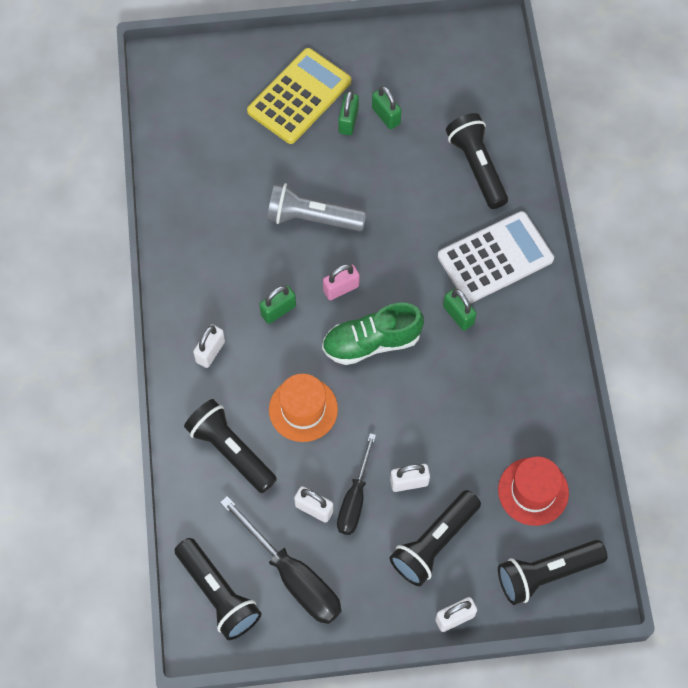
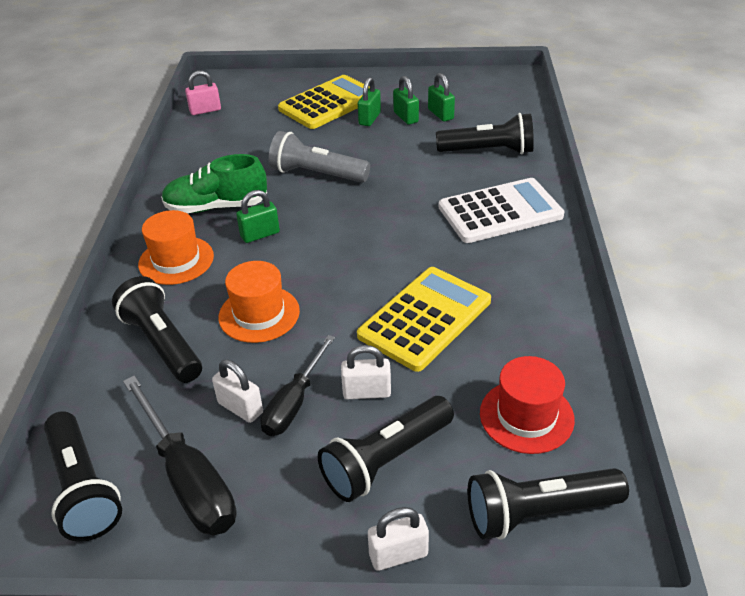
camera: 10 degrees right, 25 degrees down
white padlock [193,324,225,368] -> orange hat [138,210,214,285]
green shoe [322,303,424,365] -> green shoe moved to [161,154,267,213]
pink padlock [323,264,360,300] -> pink padlock moved to [185,71,221,115]
green padlock [443,288,477,331] -> green padlock moved to [428,73,455,122]
black flashlight [446,113,508,209] -> black flashlight turned 105 degrees clockwise [436,113,534,154]
none -> yellow calculator [357,267,491,372]

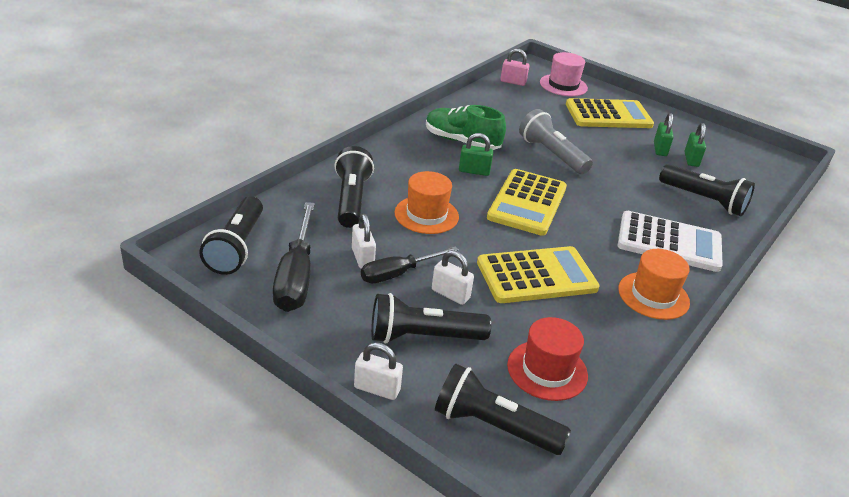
camera: 30 degrees right, 5 degrees down
orange hat [138,210,214,285] -> orange hat moved to [618,249,690,320]
green padlock [358,77,381,126] -> none
none -> yellow calculator [487,169,567,236]
none -> pink hat [540,52,588,96]

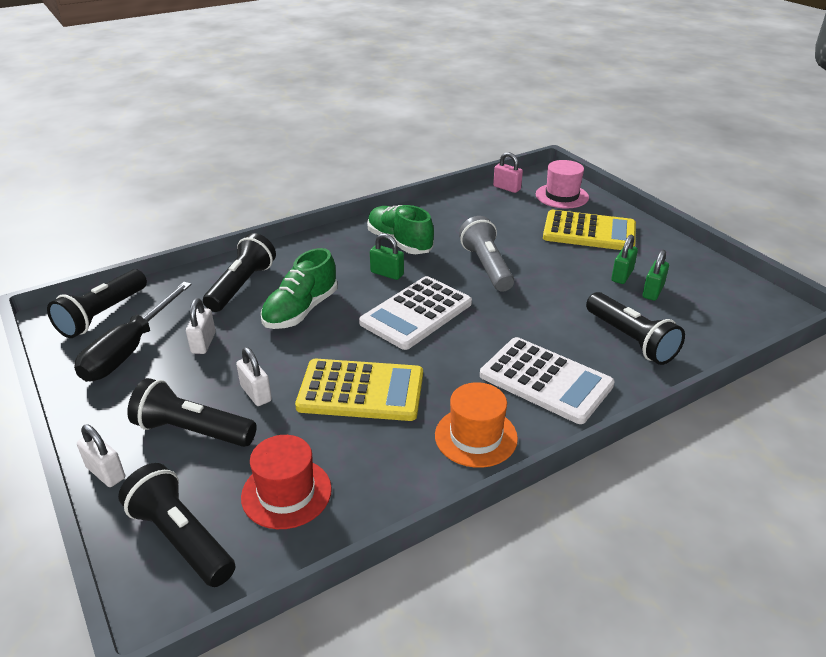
camera: 25 degrees right, 0 degrees up
black screwdriver [361,246,459,283] -> none
orange hat [394,171,459,234] -> green shoe [261,248,337,329]
yellow calculator [487,169,567,236] -> white calculator [359,276,472,350]

